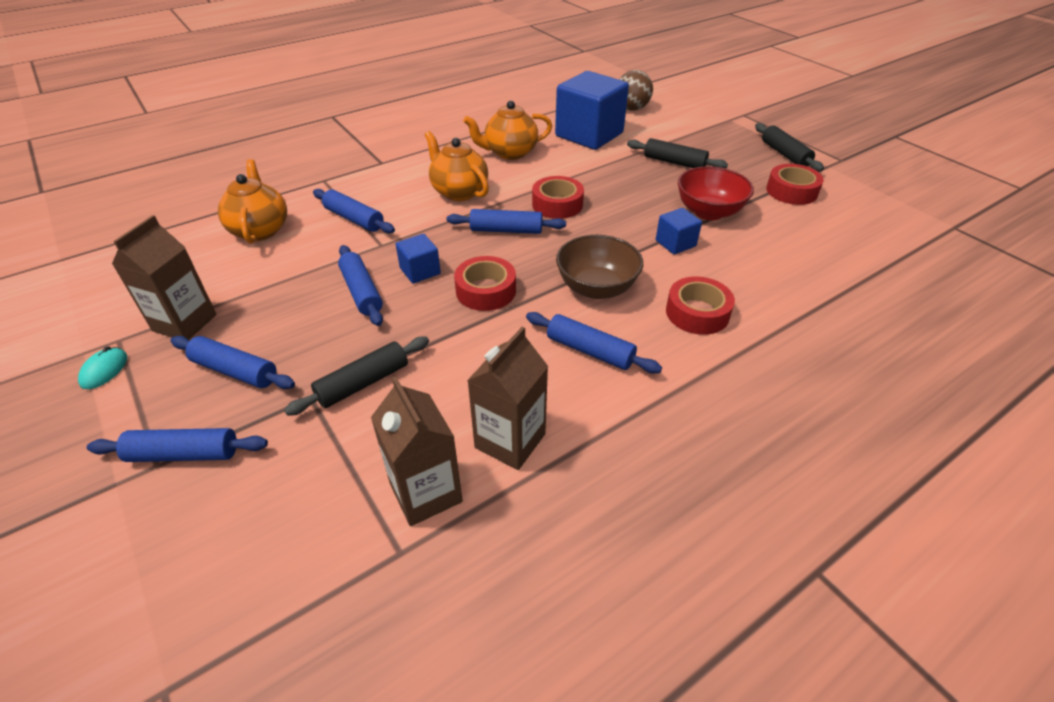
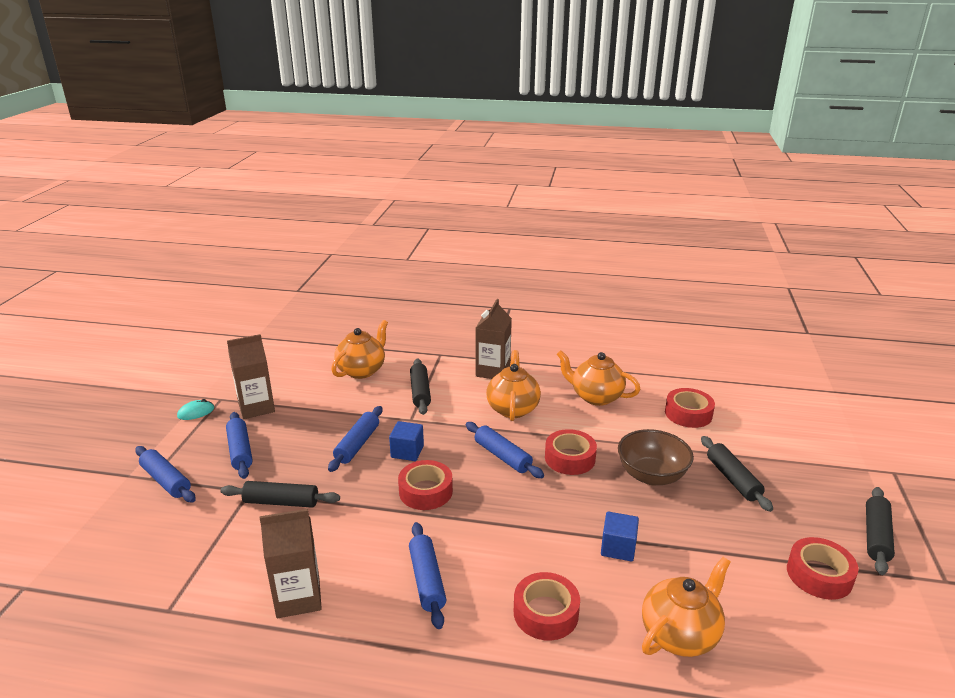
camera: 45 degrees right, 15 degrees down
blue rolling pin [313,189,395,233] -> black rolling pin [410,358,431,415]
brown carton [371,377,463,526] -> brown carton moved to [476,299,512,379]
blue cube [555,71,629,150] -> red tape [665,388,715,428]
brown bowl [556,235,643,299] -> brown bowl moved to [618,429,694,485]
brown ball [619,70,653,111] -> none
red bowl [678,166,754,220] -> none
none -> orange teapot [642,557,730,657]

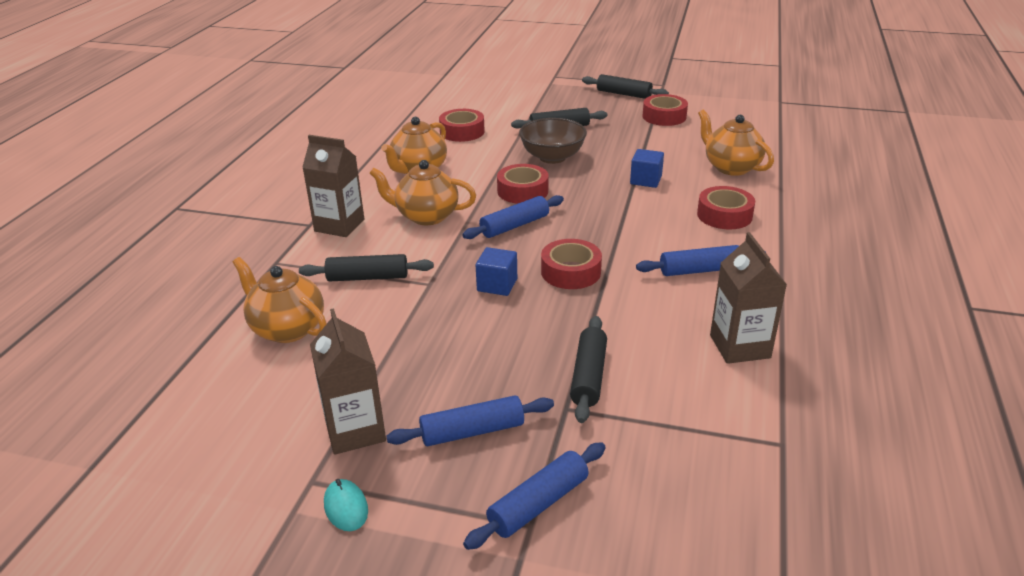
camera: 85 degrees left, 5 degrees up
blue rolling pin [328,406,383,472] -> none

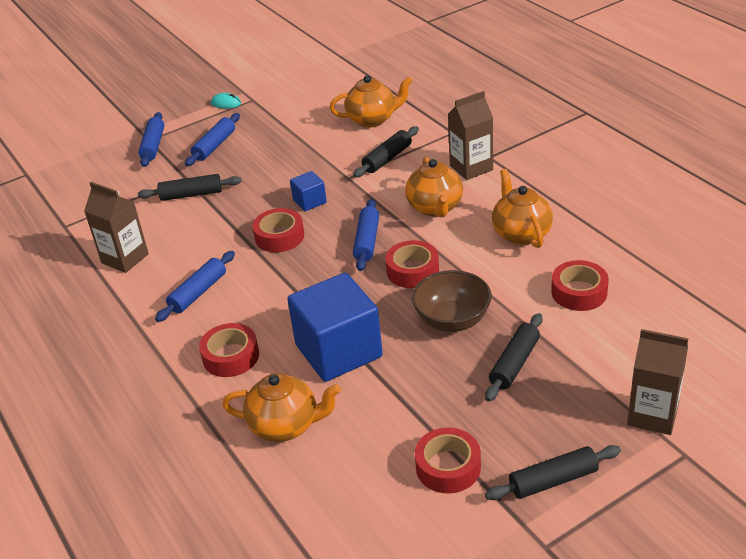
camera: 135 degrees right, 5 degrees up
brown carton [310,308,386,455] -> brown carton moved to [627,329,689,435]
orange teapot [369,160,476,225] -> orange teapot turned 120 degrees clockwise [405,157,463,217]
black rolling pin [570,316,607,423] -> black rolling pin turned 60 degrees counterclockwise [138,174,241,201]
blue cube [630,149,664,188] -> blue cube [287,273,383,382], size x2.16

